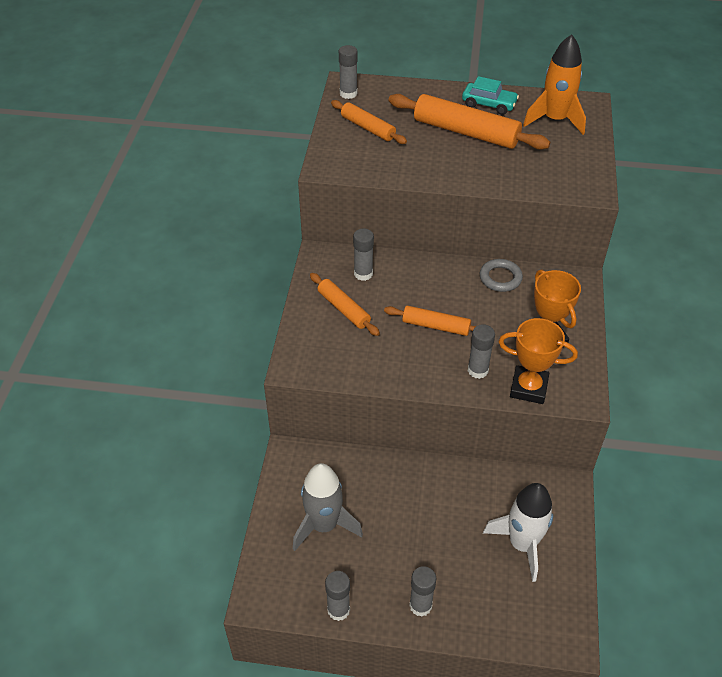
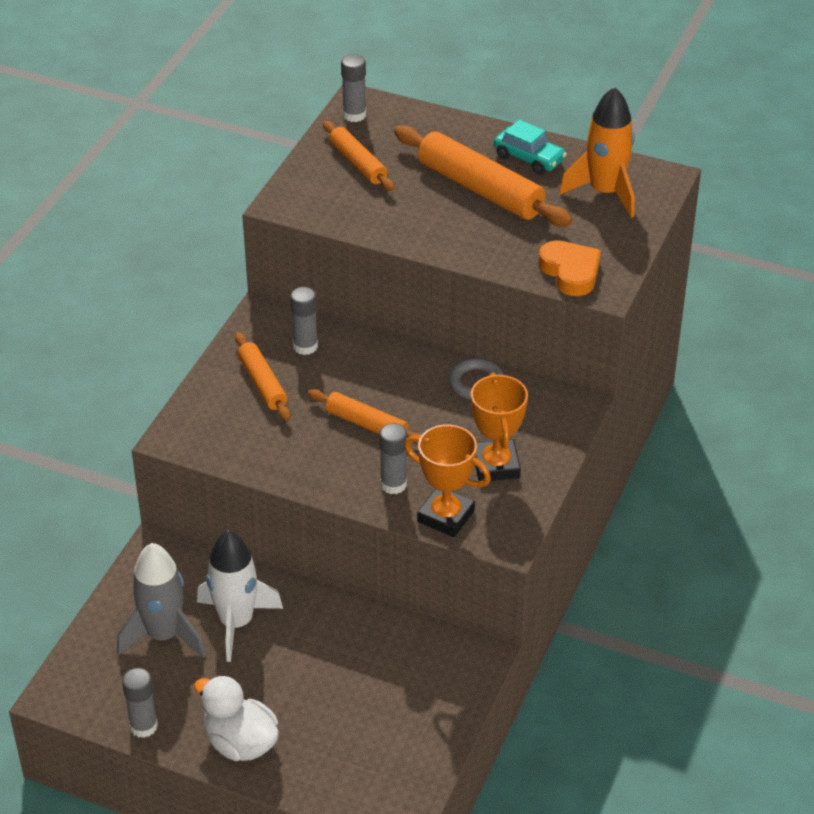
camera: 15 degrees right, 5 degrees down
grey glue stick [409,566,436,617] -> white duck [194,675,279,761]
white rocket [483,483,553,582] -> white rocket moved to [197,531,283,662]
none -> orange heart [538,240,601,296]

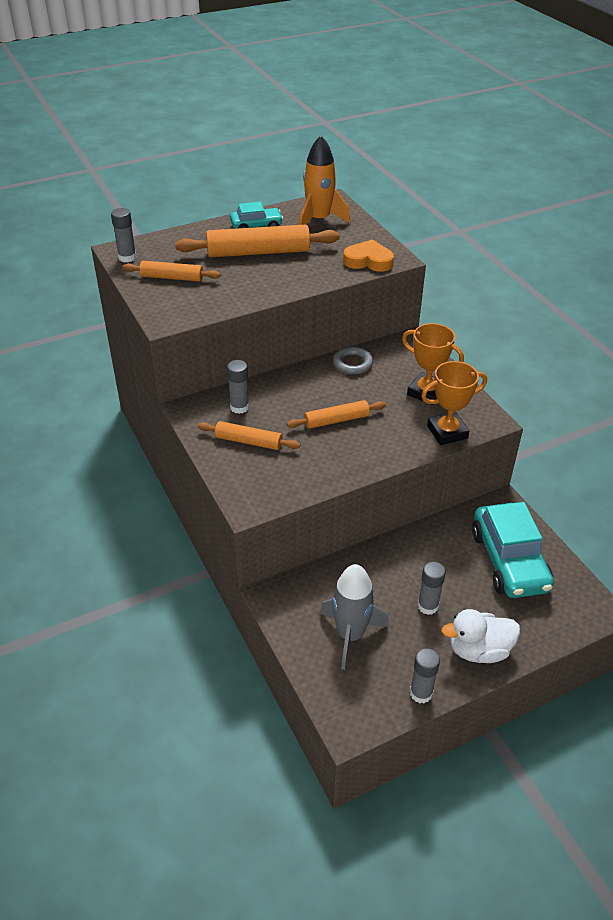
camera: 50 degrees left, 0 degrees up
white rocket [197,531,283,662] -> none
grey glue stick [379,423,407,494] -> grey glue stick moved to [418,561,446,615]
none -> turquoise car [472,502,554,598]

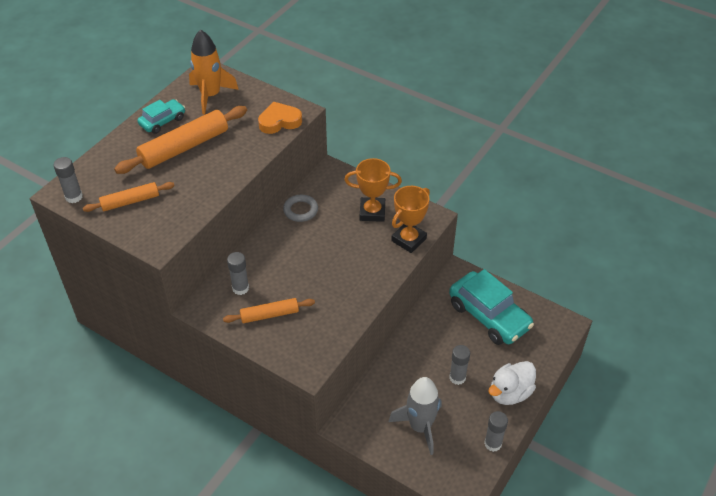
camera: 30 degrees left, 5 degrees up
orange rolling pin [287,400,386,429] -> none

